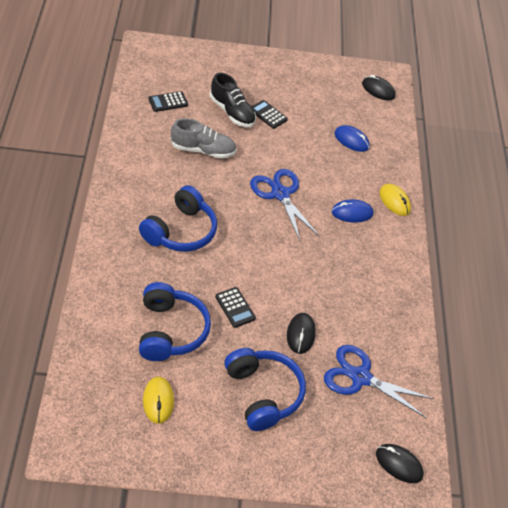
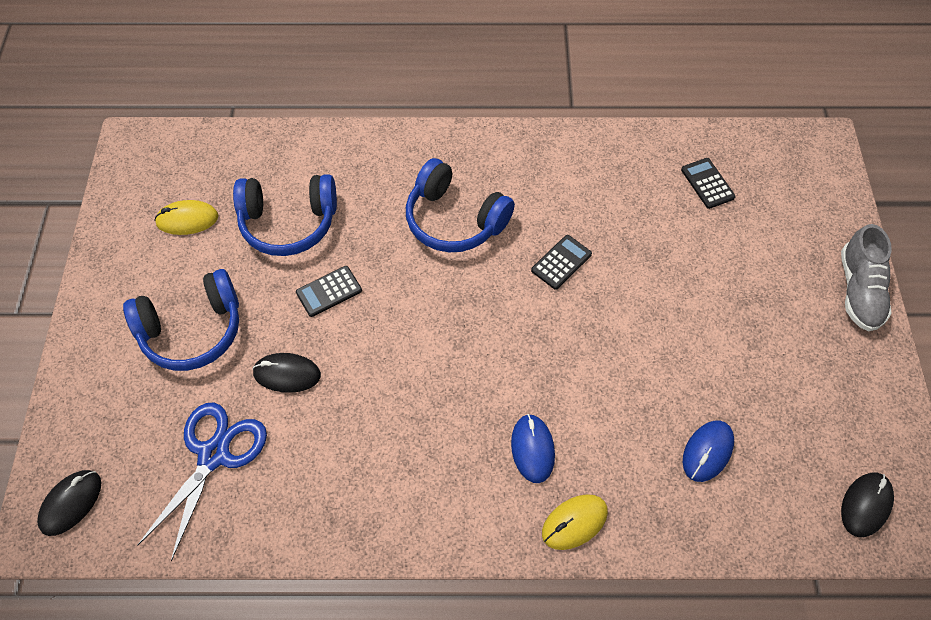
camera: 95 degrees right, 10 degrees up
grey shoe [170,118,237,159] -> grey shoe moved to [841,224,892,332]
black shoe [210,73,256,127] -> none
blue scissors [250,169,320,241] -> none
black calculator [251,100,288,129] -> black calculator moved to [531,235,592,290]

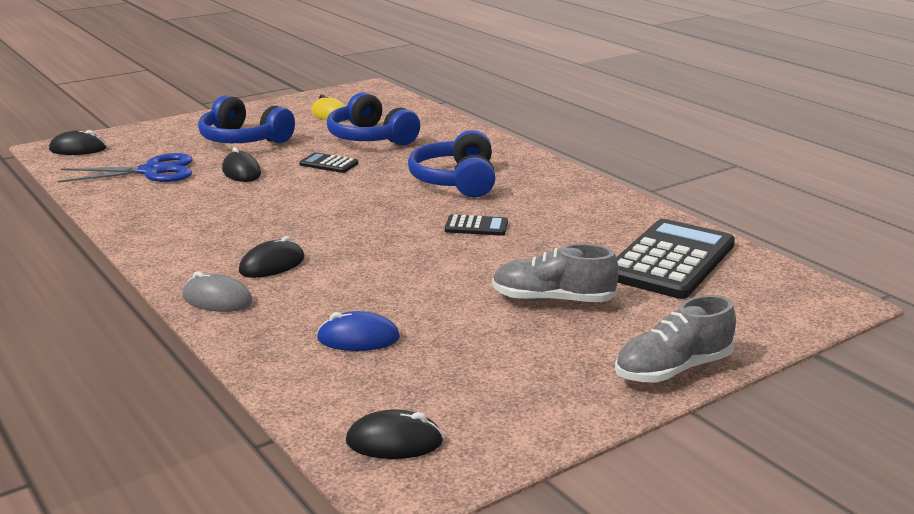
camera: 55 degrees right, 35 degrees down
blue mouse [511,414,555,483] -> black mouse [239,236,304,278]
yellow mouse [542,494,608,550] -> grey mouse [182,271,252,312]
black calculator [681,158,736,209] -> black calculator [616,219,735,299], size x2.25
none -> grey shoe [492,244,619,302]

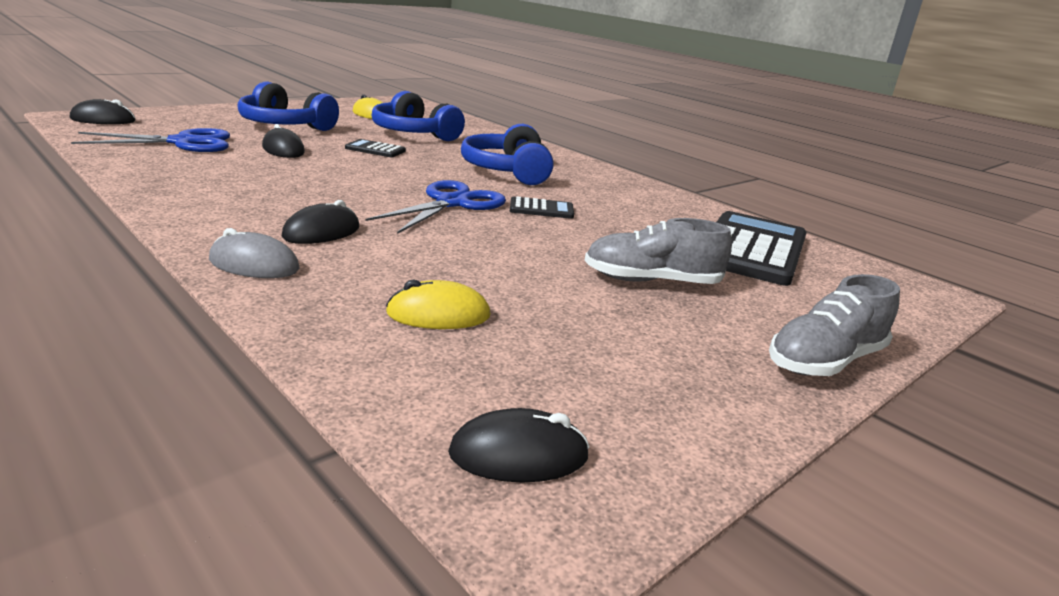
camera: 10 degrees left, 0 degrees up
blue mouse [317,311,400,351] -> yellow mouse [386,279,491,329]
none -> blue scissors [365,180,506,234]

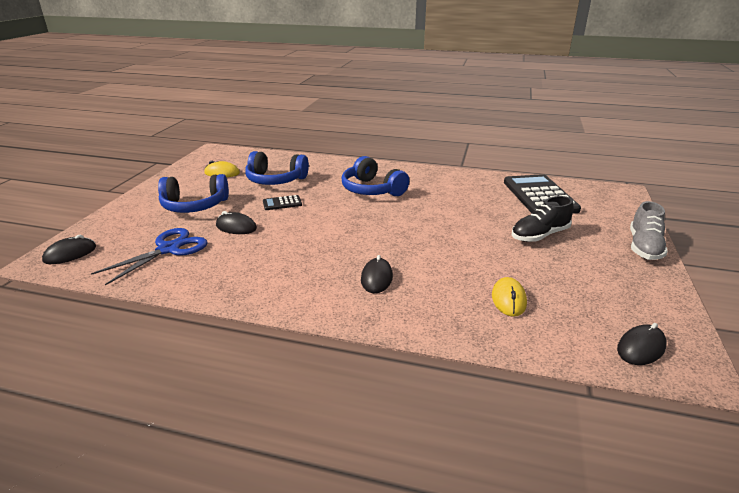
camera: 30 degrees left, 5 degrees up
grey mouse [209,228,300,278] -> none
blue scissors [365,180,506,234] -> none
yellow mouse [386,279,491,329] -> yellow mouse turned 45 degrees counterclockwise [492,277,527,317]
black calculator [510,196,574,219] -> none
grey shoe [584,218,732,284] -> black shoe [512,196,573,242]

